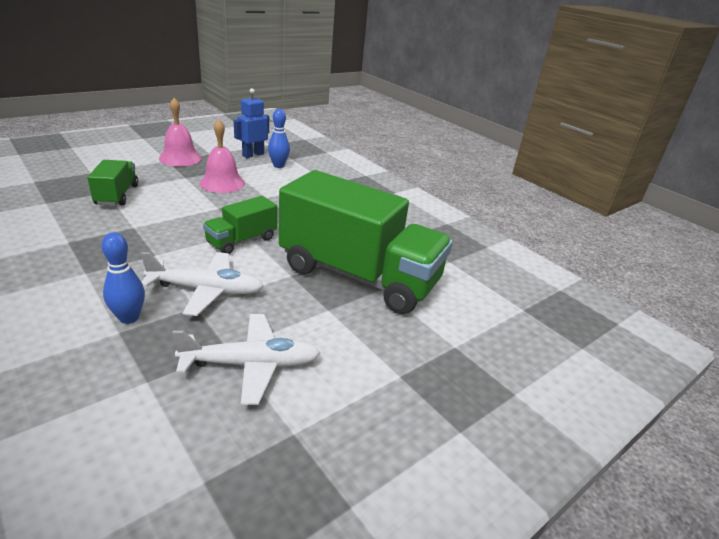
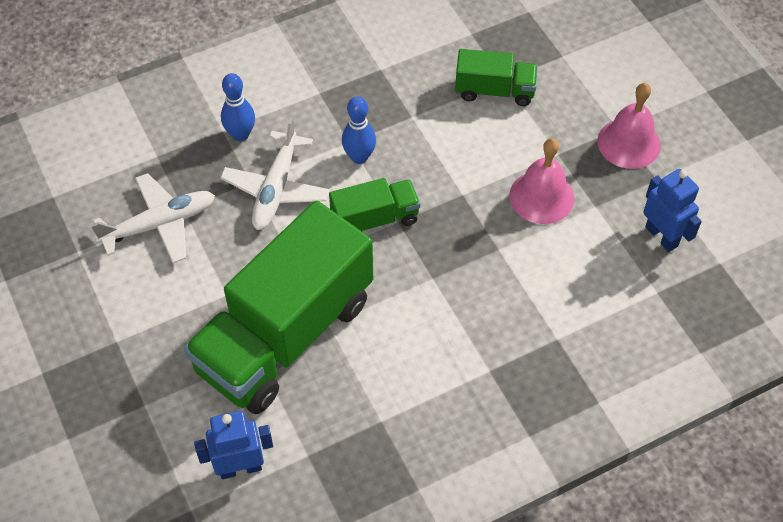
camera: 105 degrees right, 25 degrees up
white plane [172,314,321,405] -> white plane turned 120 degrees counterclockwise [91,173,215,263]
green truck [203,196,277,254] -> green truck turned 105 degrees clockwise [329,178,420,231]
blue bowling pin [268,109,290,168] -> blue bowling pin moved to [342,96,376,164]
none -> blue robot [194,411,273,479]

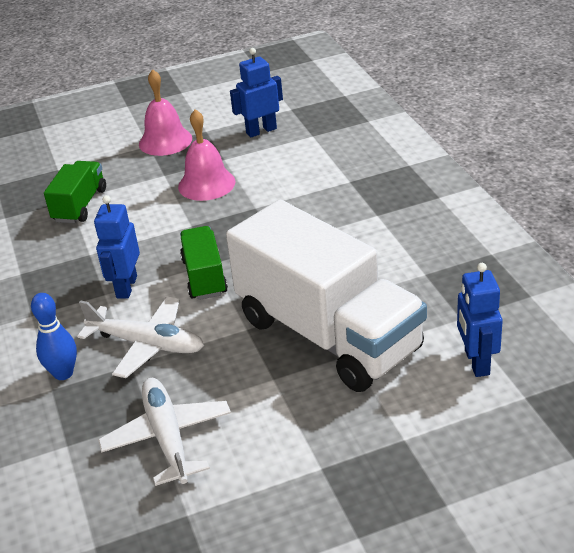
camera: 80 degrees left, 20 degrees down
green truck [184,201,373,414] -> white truck [226,200,427,392]
blue bowling pin [342,96,376,164] -> blue robot [94,195,140,299]

